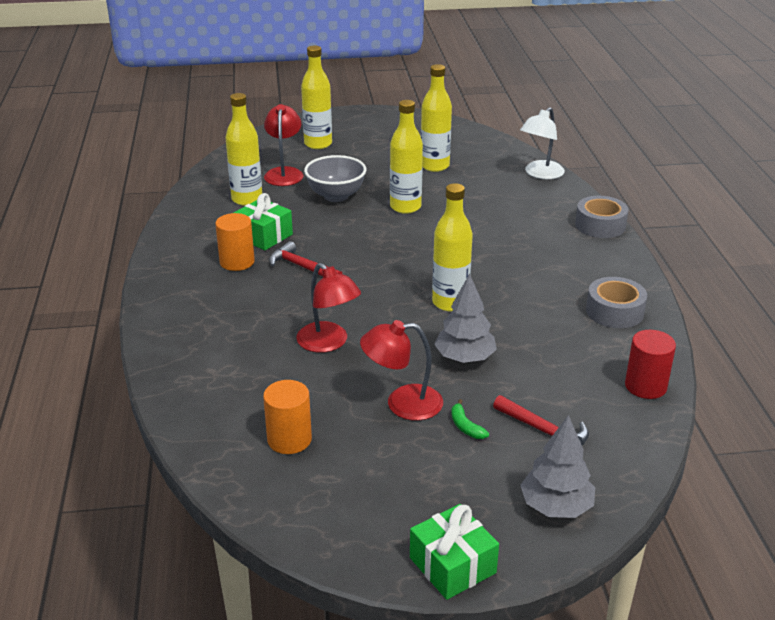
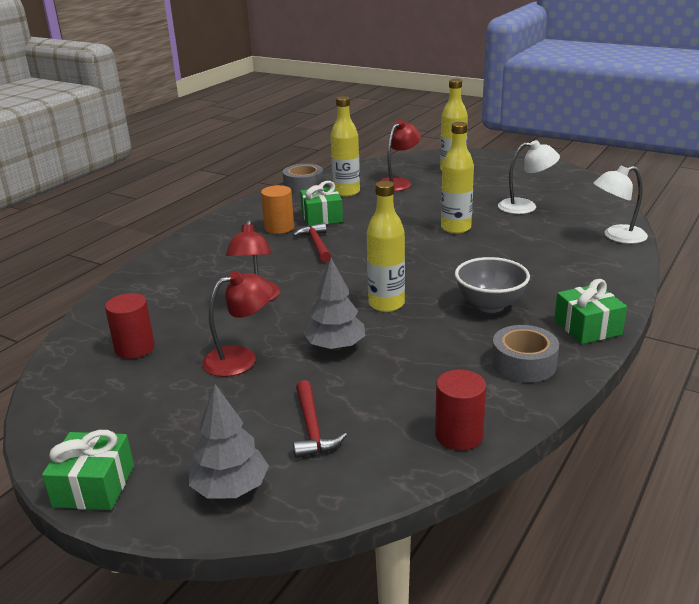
camera: 40 degrees right, 5 degrees down
orange cylinder [263,380,312,454] -> red cylinder [105,293,155,359]
grey bowl [304,155,366,202] -> grey bowl moved to [455,257,530,313]
red lamp [360,320,443,421] -> red lamp turned 120 degrees clockwise [202,271,273,377]
yellow bottle [421,64,452,172] -> white lamp [498,140,560,214]
green banana [451,399,489,439] -> none
grey tape [575,196,629,238] -> grey tape moved to [283,164,324,194]
none -> green gift [554,279,627,344]

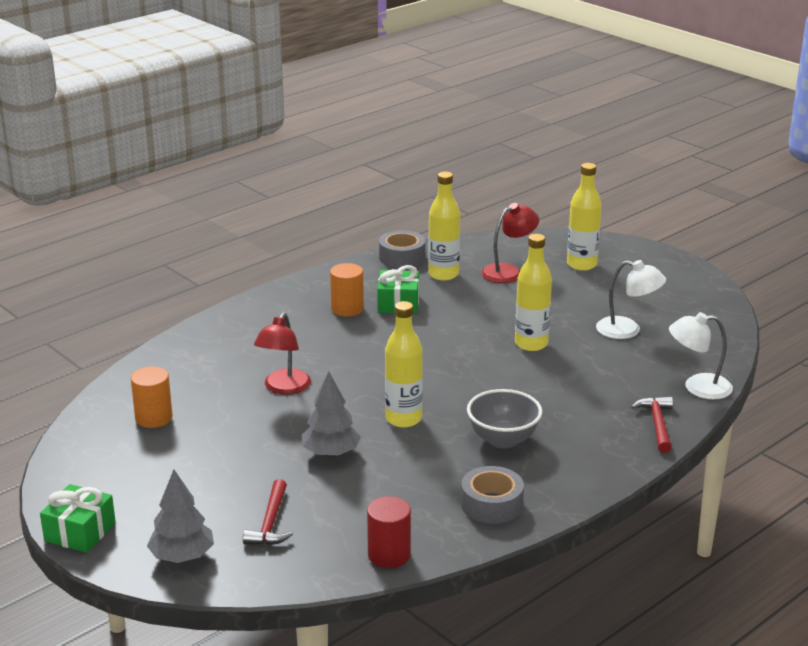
camera: 15 degrees right, 0 degrees up
red cylinder [105,293,155,359] -> orange cylinder [131,367,173,428]
red lamp [202,271,273,377] -> none
red hammer [293,223,331,262] -> red hammer moved to [631,397,673,453]
green gift [554,279,627,344] -> none

